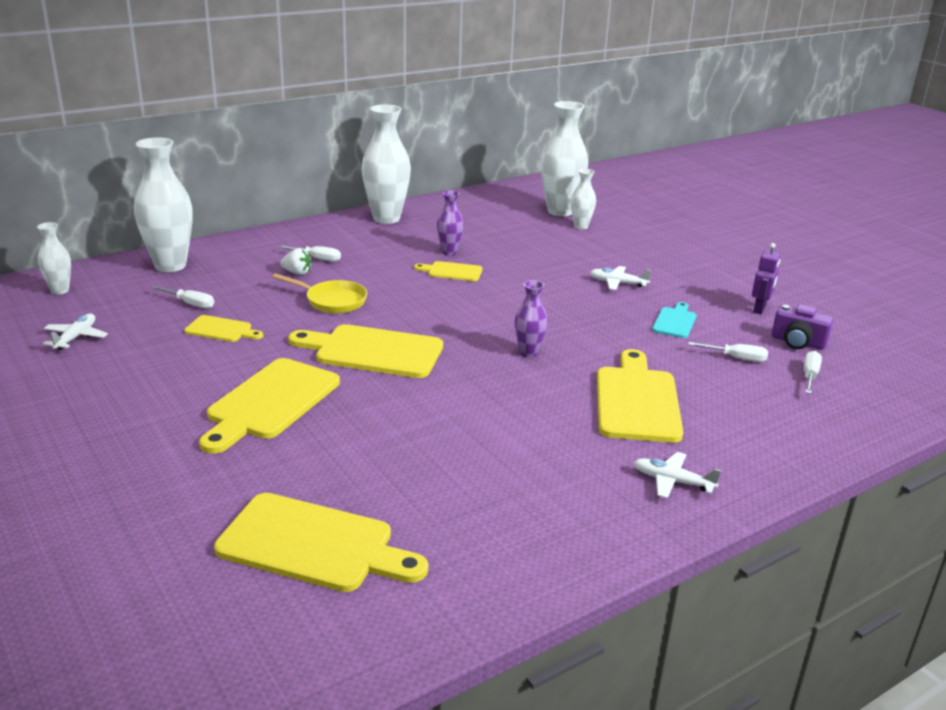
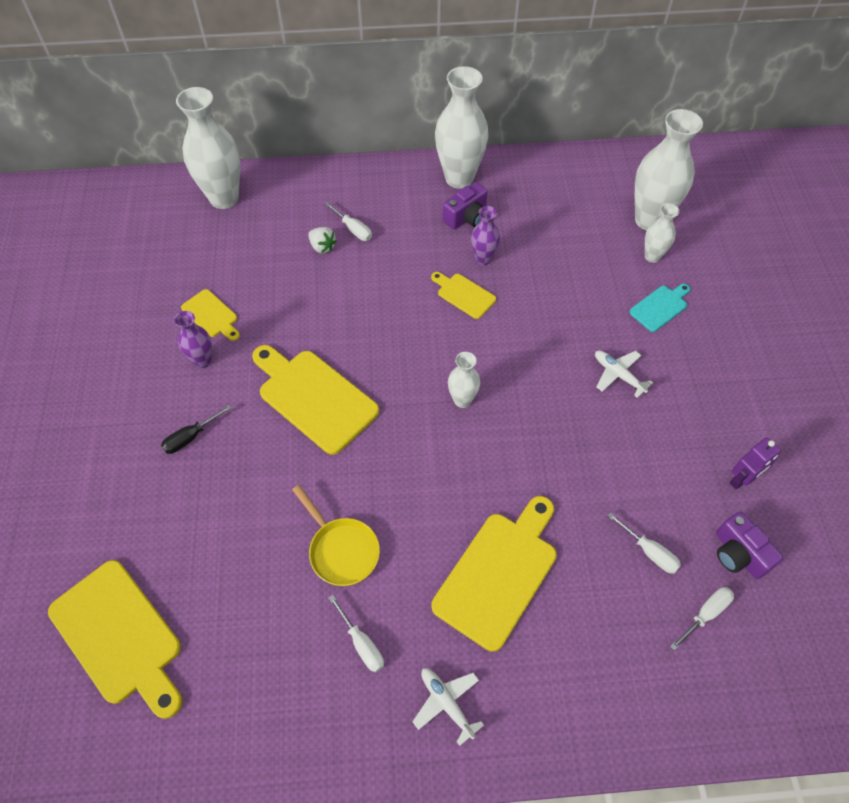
camera: 30 degrees right, 30 degrees up
white vase [37,222,71,294] -> white vase moved to [448,352,480,408]
white plane [43,314,108,350] -> none
white screwdriver [152,286,214,309] -> white screwdriver moved to [328,595,384,672]
yellow cutting board [199,358,340,454] -> black screwdriver [161,405,232,454]
yellow pan [272,273,367,314] -> yellow pan moved to [292,485,380,586]
purple vase [515,280,548,357] -> purple vase moved to [174,311,212,368]
turquoise cutting board [652,302,697,338] -> turquoise cutting board moved to [630,284,691,332]
none -> purple camera [443,182,488,230]

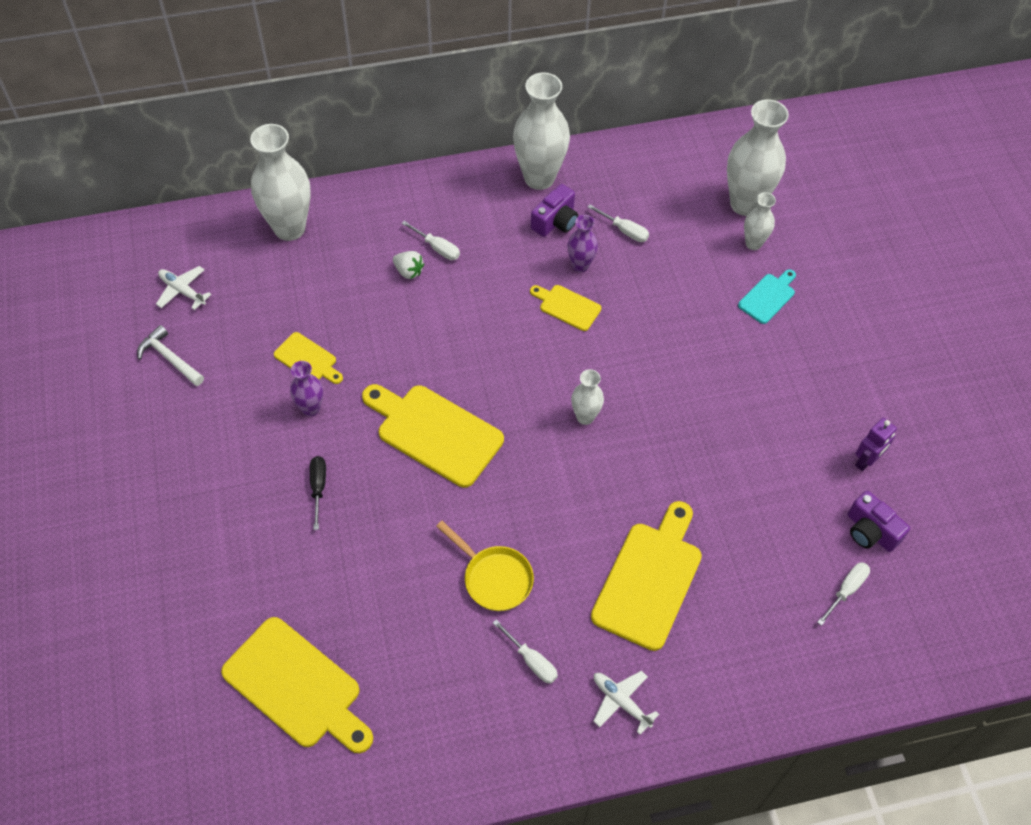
camera: 10 degrees left, 0 degrees up
black screwdriver [161,405,232,454] -> black screwdriver turned 135 degrees clockwise [310,456,326,530]
white plane [595,351,653,398] -> white plane moved to [156,266,212,310]
white screwdriver [608,512,681,574] -> white screwdriver moved to [588,205,649,242]
none -> white hammer [137,325,204,386]

